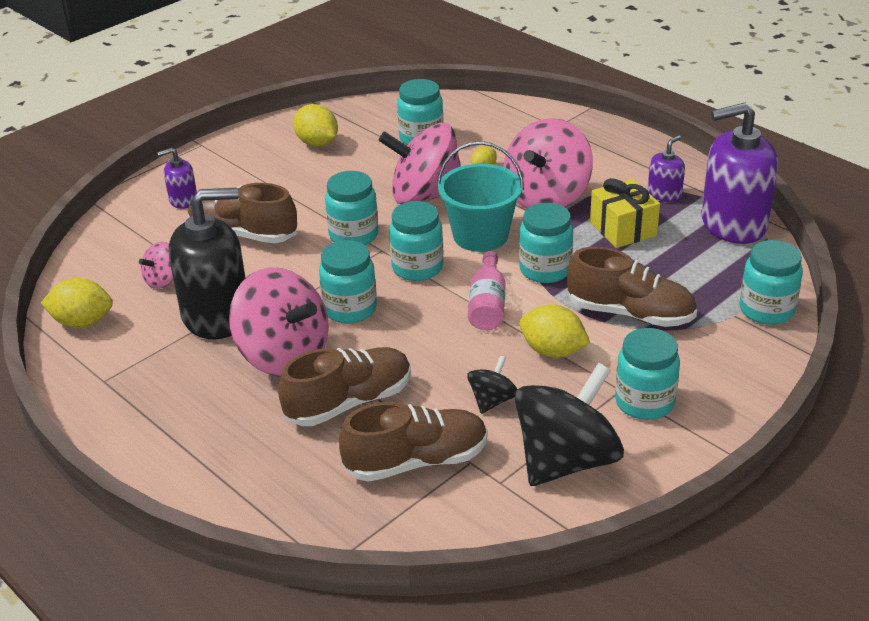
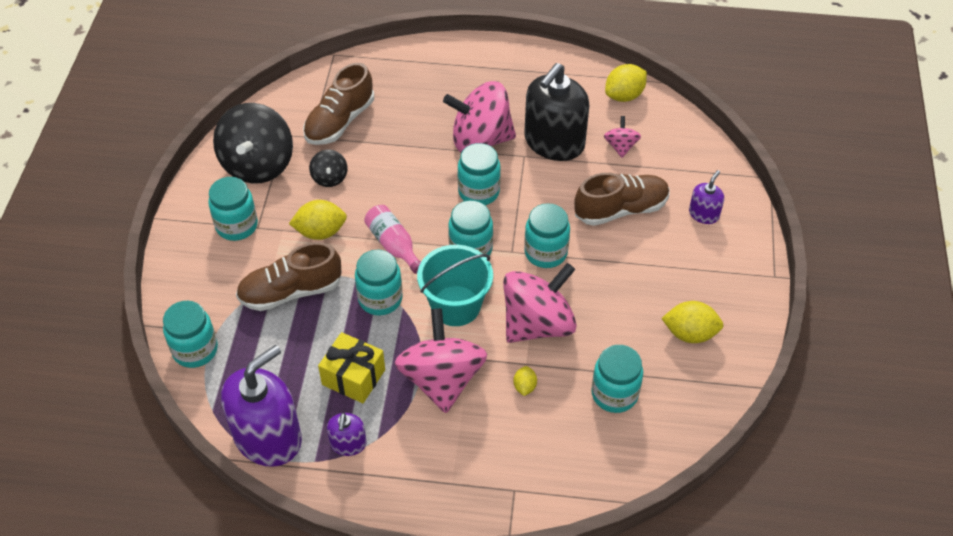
camera: 140 degrees right, 15 degrees up
brown shoe [278,347,411,426] -> none

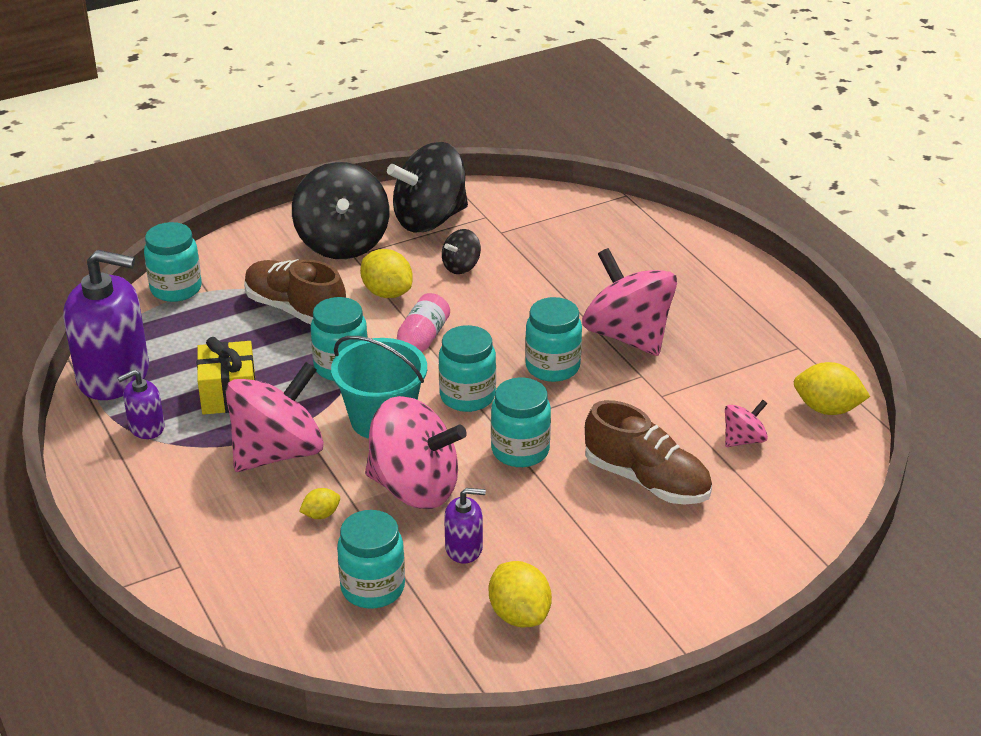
camera: 55 degrees right, 15 degrees down
turquoise jar [208,177,258,241] -> black spinning top [292,162,389,259]
brown shoe [303,63,374,145] -> none
black soap dispenser [524,63,590,161] -> none
purple soap dispenser [689,170,724,224] -> purple soap dispenser moved to [444,488,486,564]

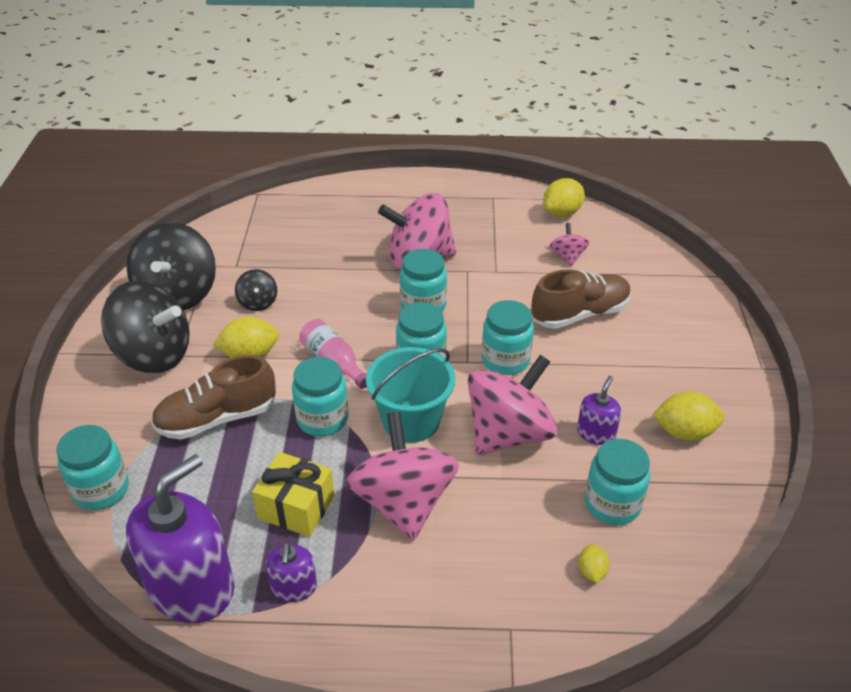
camera: 60 degrees left, 5 degrees up
yellow lemon [299,488,340,519] -> yellow lemon moved to [578,544,610,583]

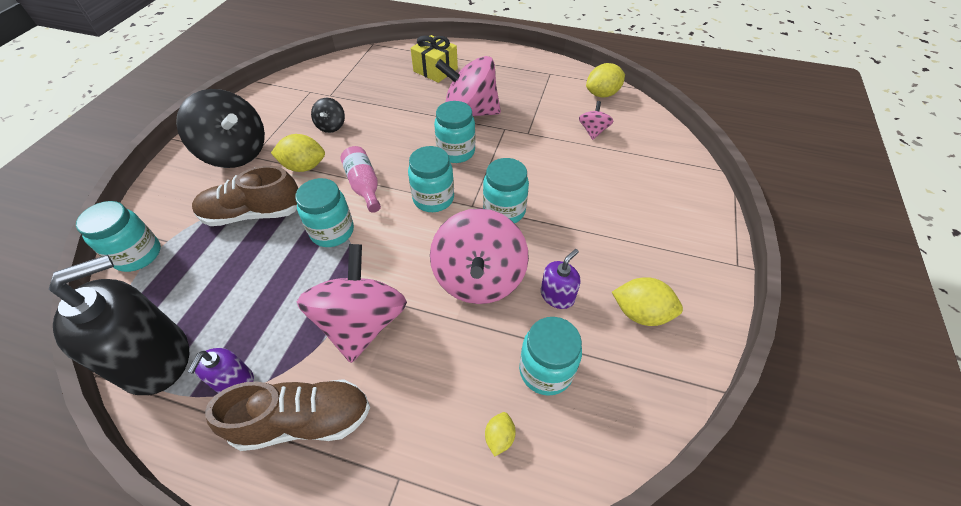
camera: 15 degrees right, 10 degrees up
black spinning top [126,222,216,311] -> none
purple soap dispenser [126,454,235,623] -> black soap dispenser [49,255,189,395]
yellow gift [252,452,334,537] -> yellow gift moved to [411,35,458,83]
turquoise bucket [366,347,455,443] -> none
pink spinning top [468,355,557,455] -> pink spinning top turned 120 degrees clockwise [430,208,529,304]
brown shoe [532,269,631,329] -> brown shoe moved to [205,379,370,451]

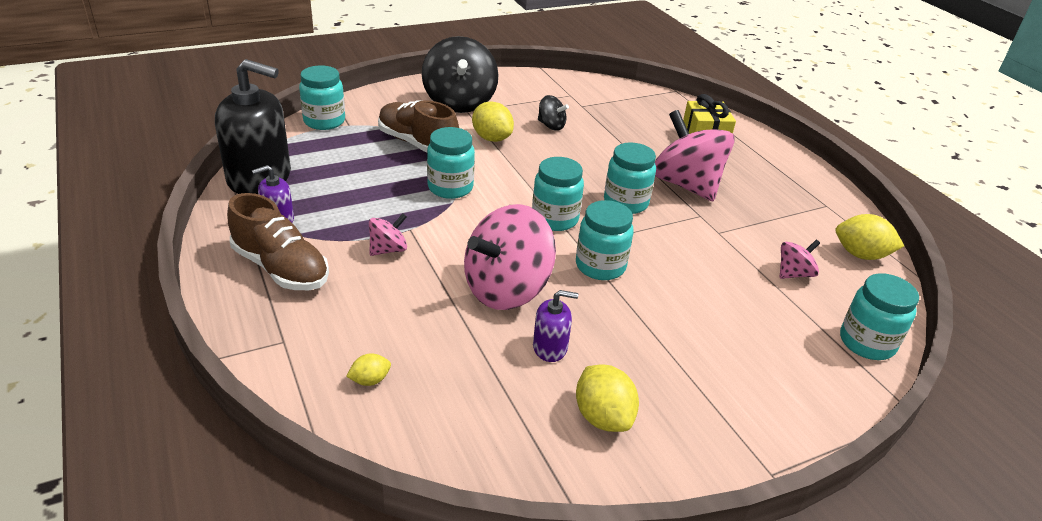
camera: 45 degrees right, 15 degrees down
pink spinning top [297,244,407,363] -> pink spinning top [369,213,407,256], size x0.47
black spinning top [311,98,345,133] -> black spinning top turned 105 degrees counterclockwise [538,95,569,131]
pink bottle [341,146,381,213] -> none
turquoise jar [519,317,582,396] -> turquoise jar moved to [840,273,919,360]

